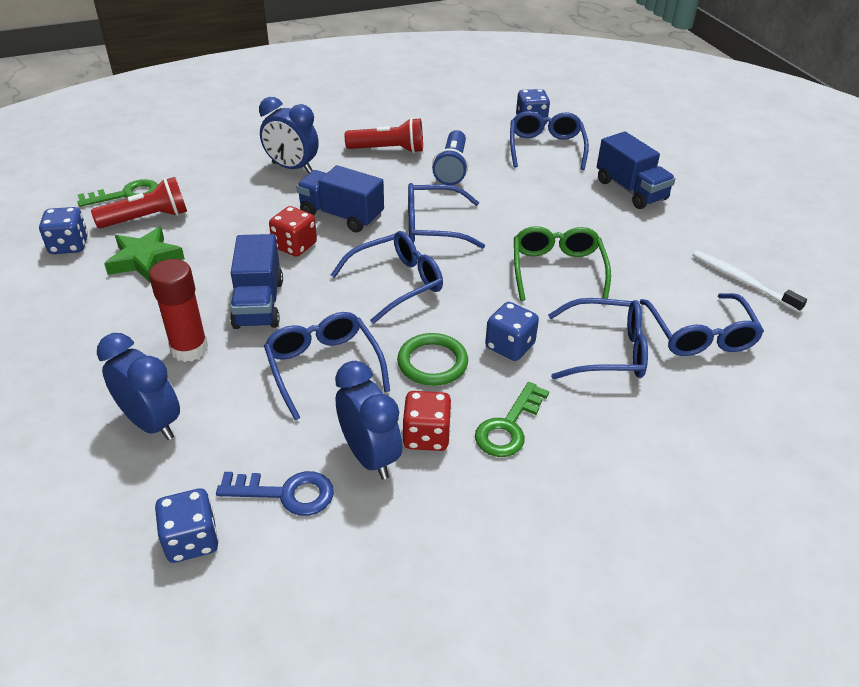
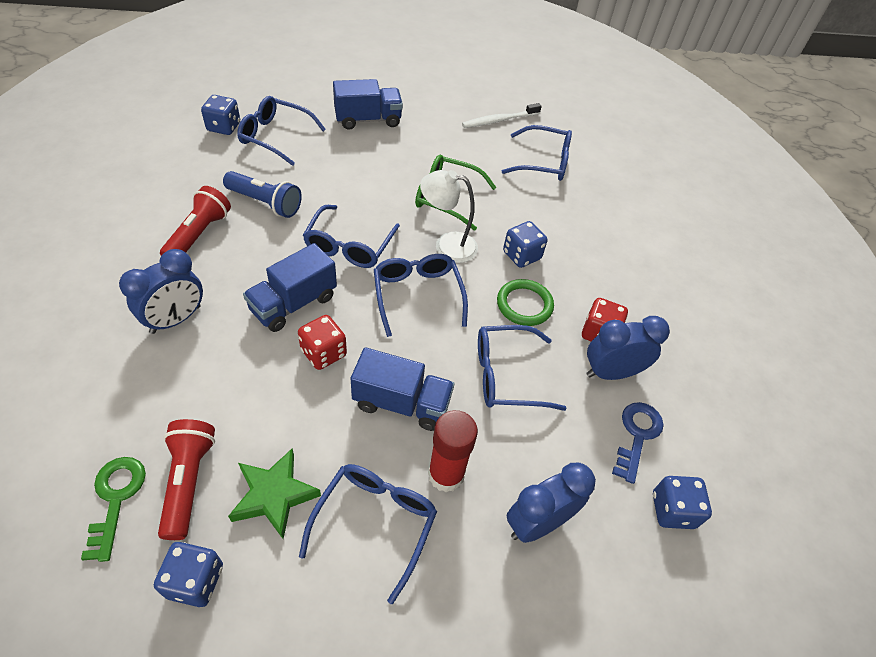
camera: 75 degrees left, 10 degrees up
green key [475,382,549,457] -> none
blue glasses [548,298,648,379] -> blue glasses moved to [299,464,437,604]
none -> white lamp [420,170,478,263]

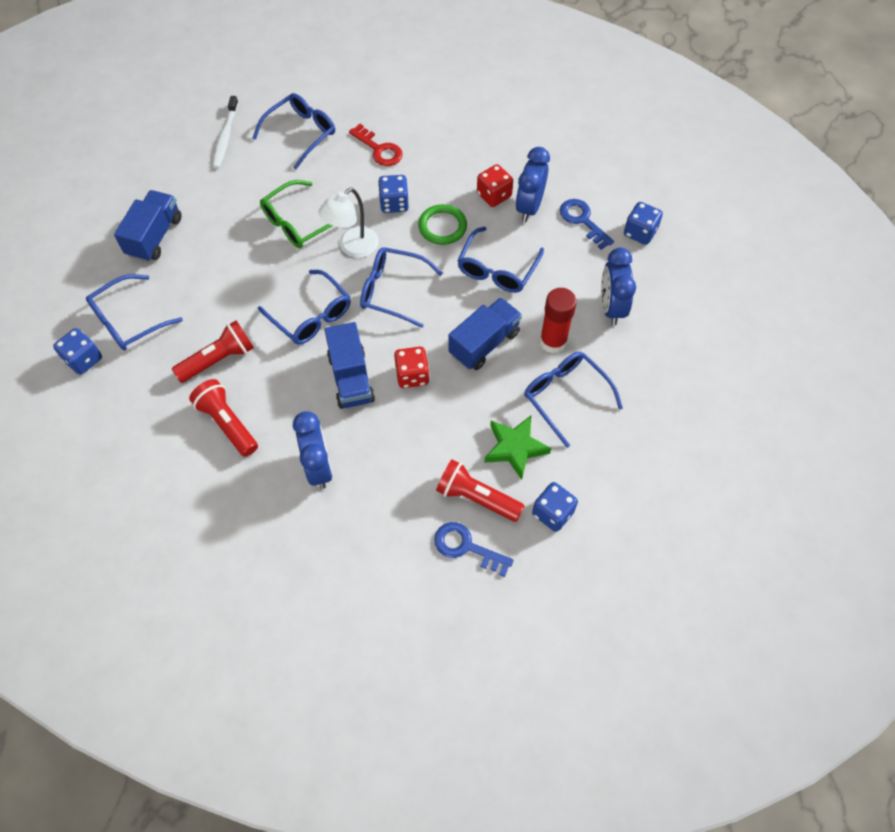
camera: 55 degrees left, 10 degrees up
green key [81,457,146,562] -> blue key [434,522,514,577]
blue flashlight [223,171,302,218] -> red flashlight [172,320,254,383]
none -> red key [349,124,403,166]

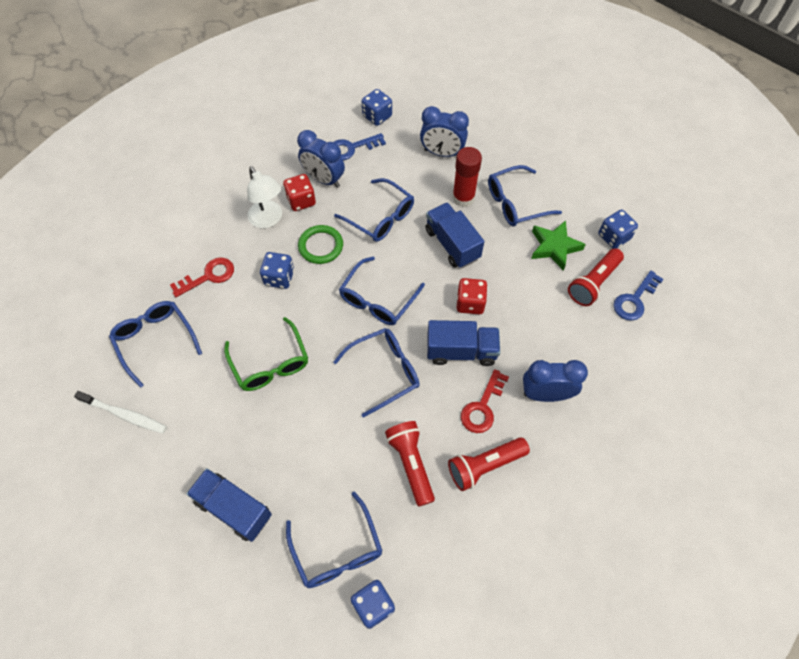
camera: 75 degrees left, 0 degrees up
white lamp [318,188,379,258] -> white lamp moved to [247,166,282,228]
none -> red key [461,369,509,433]

